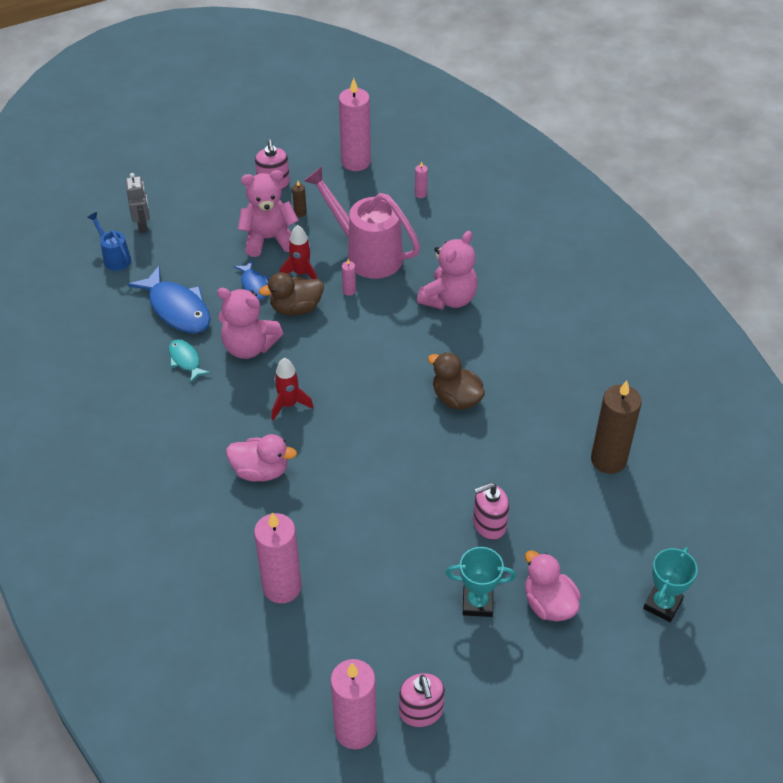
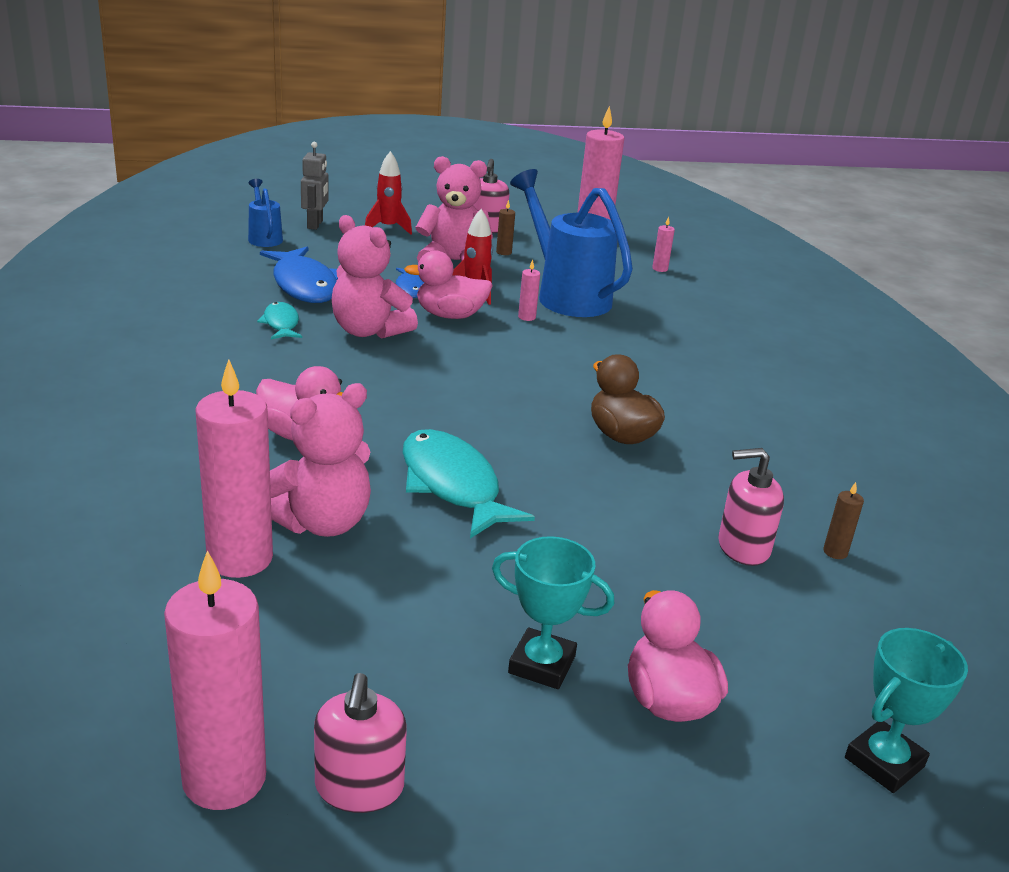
camera: 15 degrees right, 20 degrees down
brown duck [259,272,324,316] -> pink duck [404,250,493,319]
red rocket [272,358,313,420] -> red rocket moved to [365,151,412,235]
pink watering can [304,166,420,279] -> blue watering can [510,169,633,317]
pink teddy bear [417,231,478,310] -> pink teddy bear moved to [270,383,371,537]
pink soap dispenser [473,482,509,540] -> pink soap dispenser moved to [718,448,784,566]
brown candle [591,381,642,474] -> brown candle [823,482,864,559], size x0.41
none -> turquoise fish [403,429,535,538]

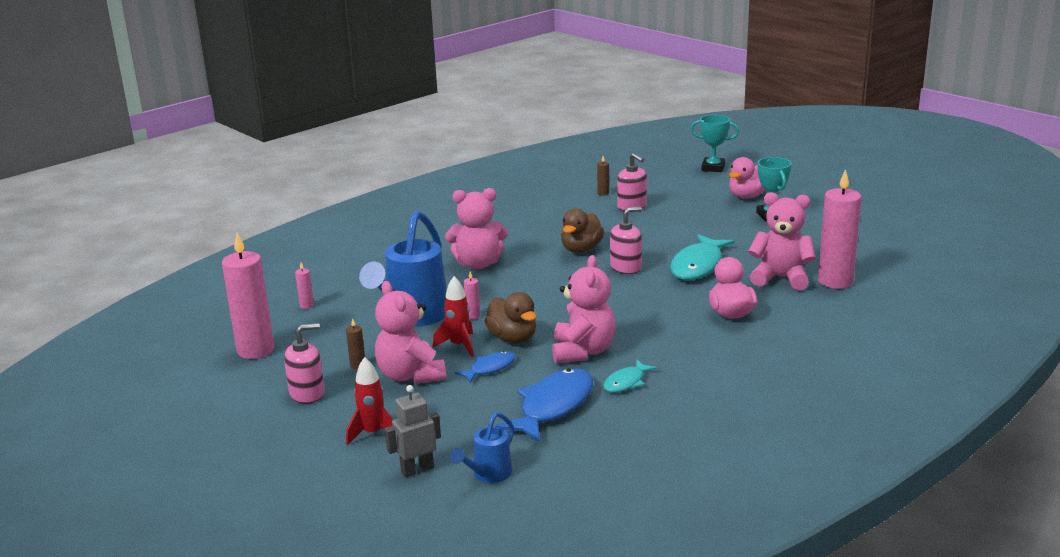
camera: 120 degrees left, 5 degrees down
pink candle [164,550,266,810] -> none
pink soap dispenser [314,673,407,813] -> pink soap dispenser moved to [610,206,642,274]
pink duck [404,250,493,319] -> brown duck [485,292,537,343]
none -> pink teddy bear [445,188,508,269]

